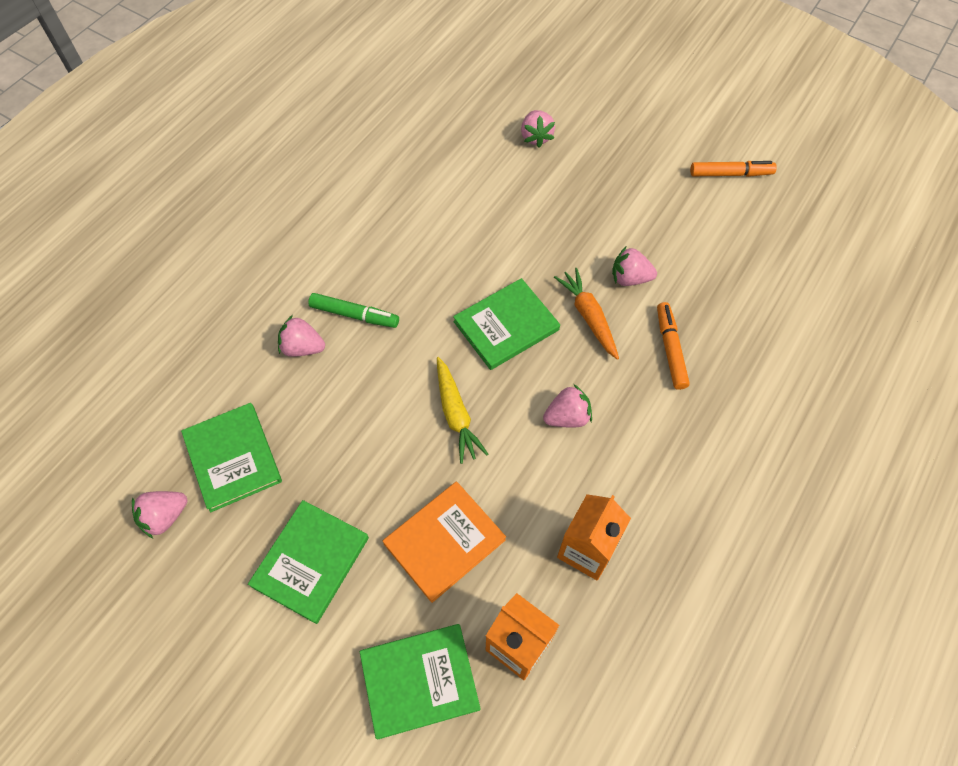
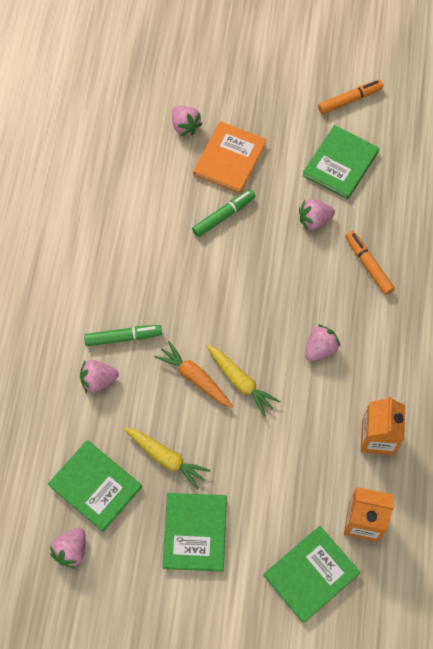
camera: 25 degrees left, 5 degrees up
orange book [383,481,506,603] -> orange book moved to [193,121,267,194]
green book [453,278,560,370] -> green book moved to [302,125,379,200]
orange carrot [554,268,619,360] -> orange carrot moved to [154,341,233,408]
none -> yellow carrot [124,427,210,490]
none -> green marker [192,189,256,237]

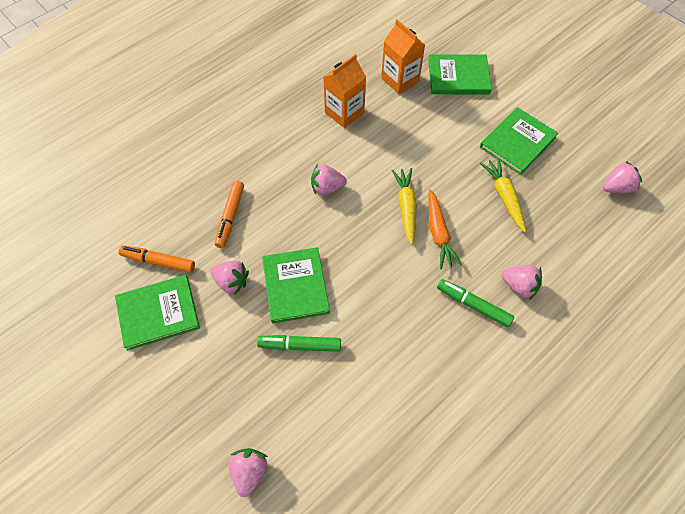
camera: 140 degrees left, 5 degrees down
green book [48,440,142,532] -> green book moved to [262,247,330,323]
orange book [193,121,267,194] -> none
orange marker [318,80,383,114] -> orange marker moved to [118,245,195,273]

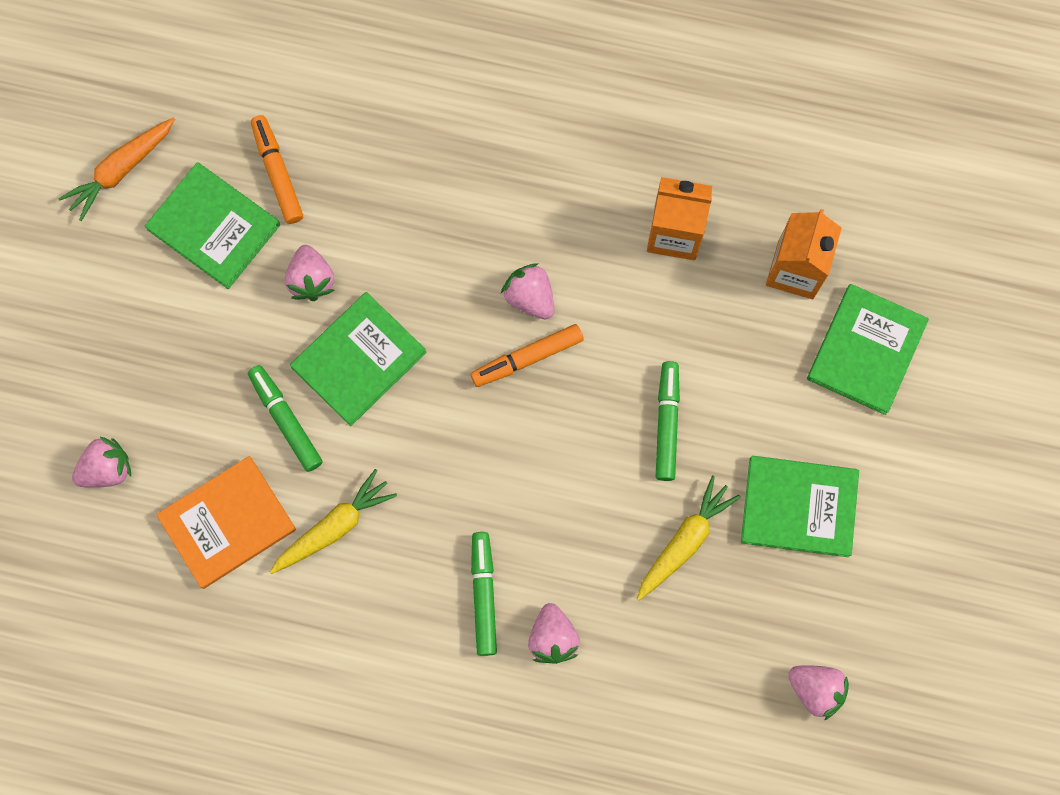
camera: 55 degrees right, 15 degrees up
orange marker [215,181,244,248] -> orange marker moved to [470,324,584,387]
yellow carrot [392,168,417,245] -> yellow carrot moved to [270,469,397,574]
green book [428,54,492,94] -> green book turned 60 degrees clockwise [807,284,929,415]
orange carrot [428,189,462,269] -> orange carrot moved to [58,117,175,221]
none -> orange book [156,456,296,589]
none -> green marker [656,361,680,481]

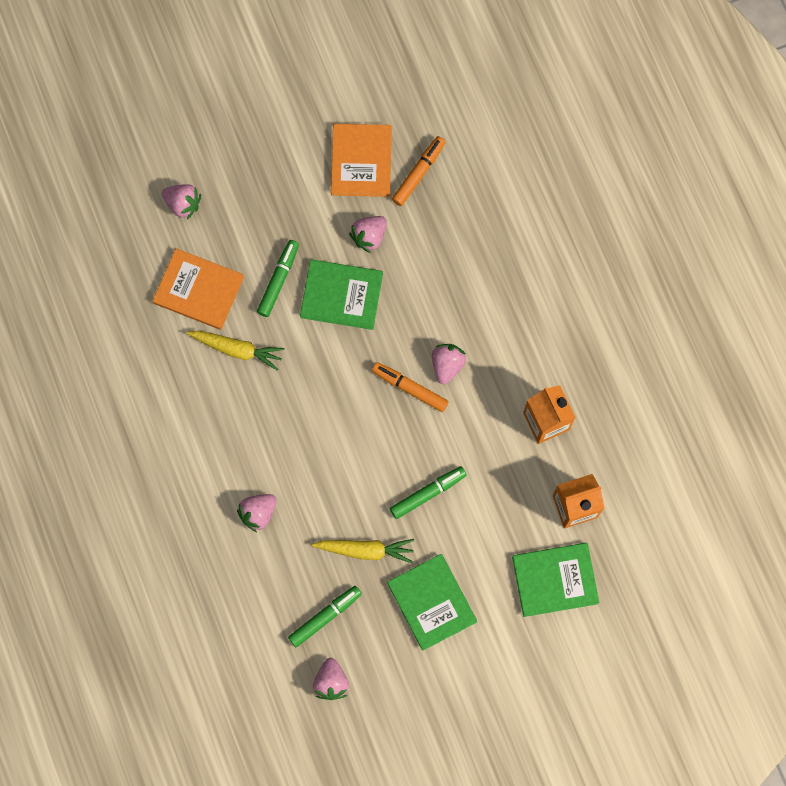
camera: 55 degrees right, 0 degrees up
orange carrot [58,117,175,221] -> none
green book [145,162,280,289] -> orange book [331,124,392,197]
green marker [471,532,497,656] -> green marker moved to [288,586,362,647]

